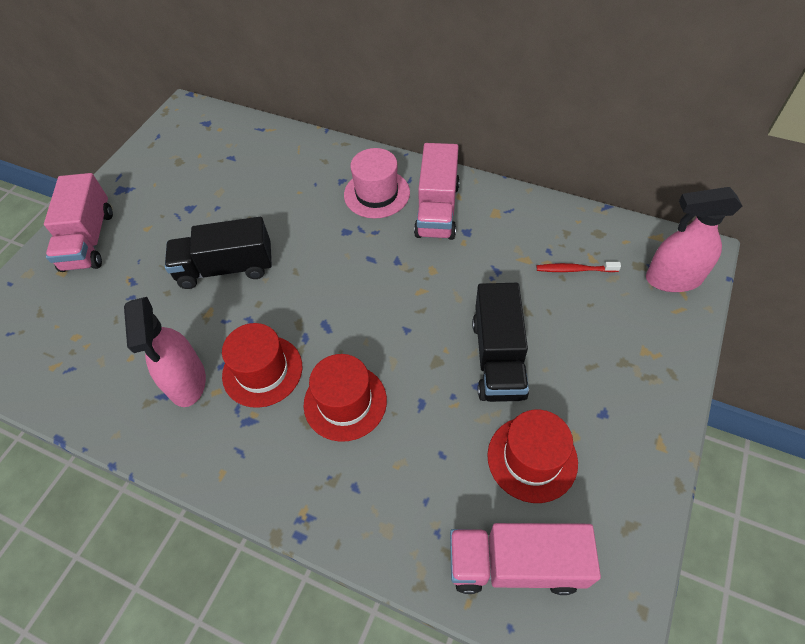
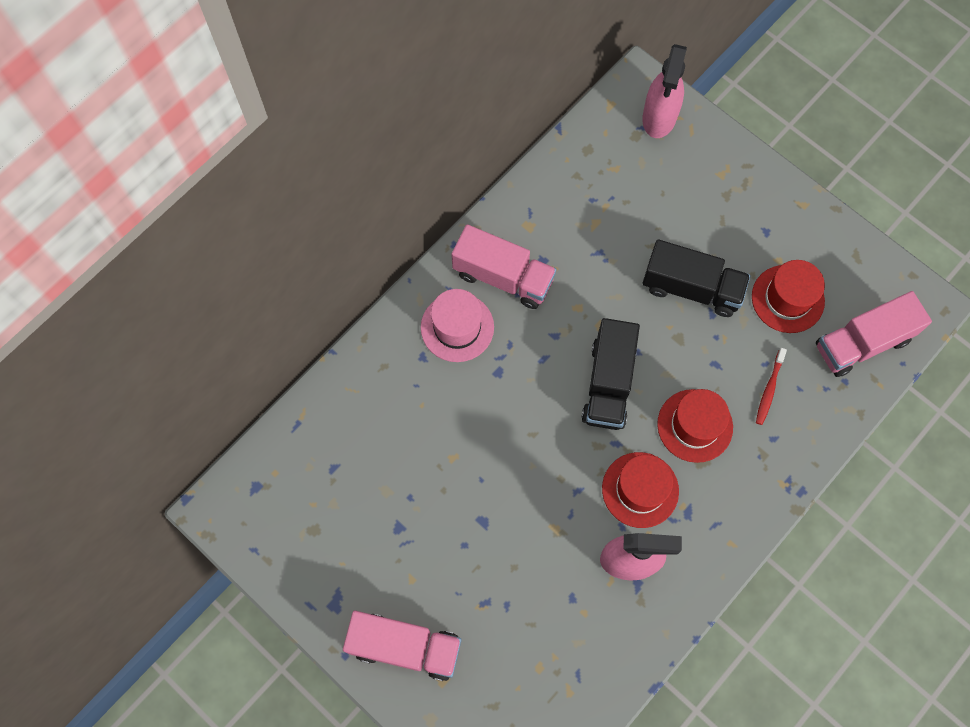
camera: 75 degrees left, 15 degrees up
black truck [165,217,272,289] -> black truck moved to [582,318,640,430]
pink truck [450,523,601,595] -> pink truck turned 45 degrees clockwise [816,291,932,377]
red toothbrush [537,262,621,272] -> red toothbrush moved to [756,348,787,425]

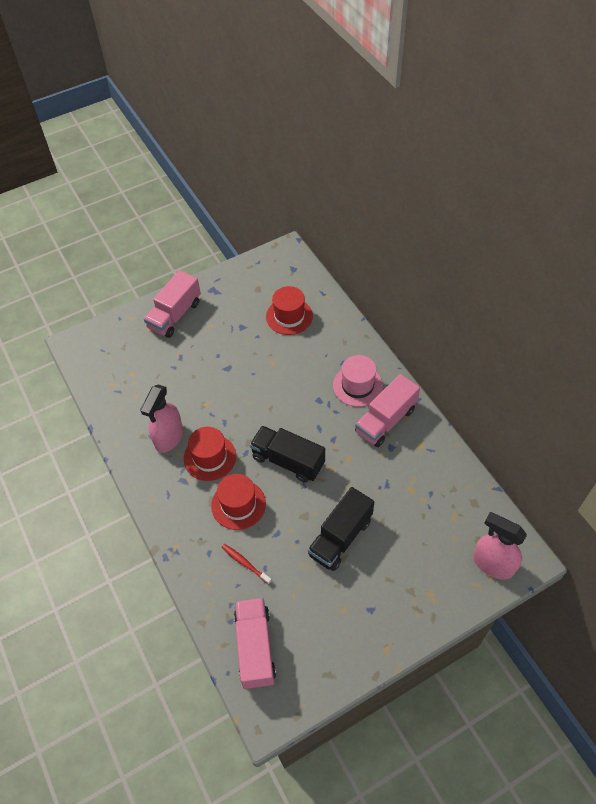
camera: 110 degrees right, 15 degrees down
red hat [752,260,825,333] -> red hat moved to [266,286,313,335]

